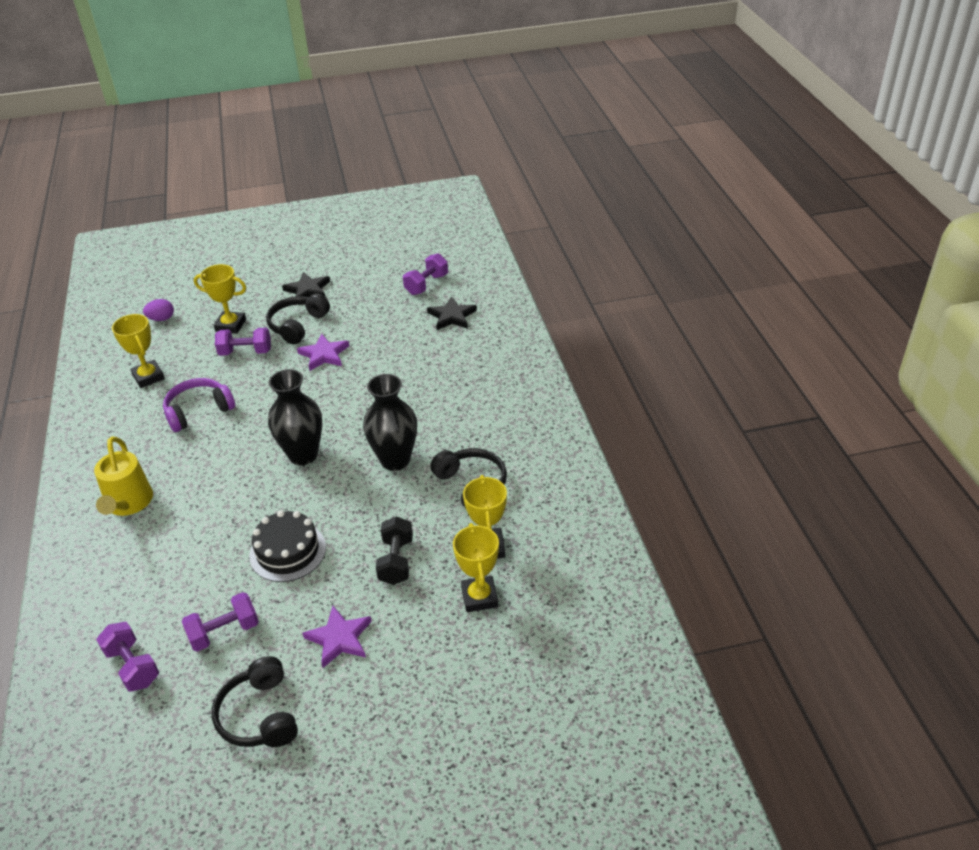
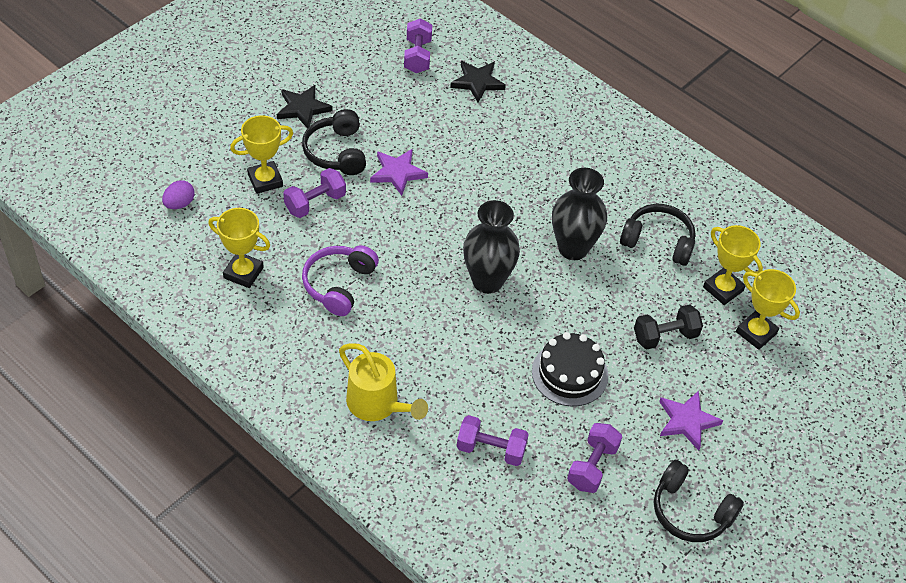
camera: 40 degrees left, 10 degrees up
purple dumbbell [96,622,159,691] -> purple dumbbell moved to [457,415,529,466]
black dumbbell [376,516,413,585] -> black dumbbell turned 75 degrees counterclockwise [634,304,703,349]

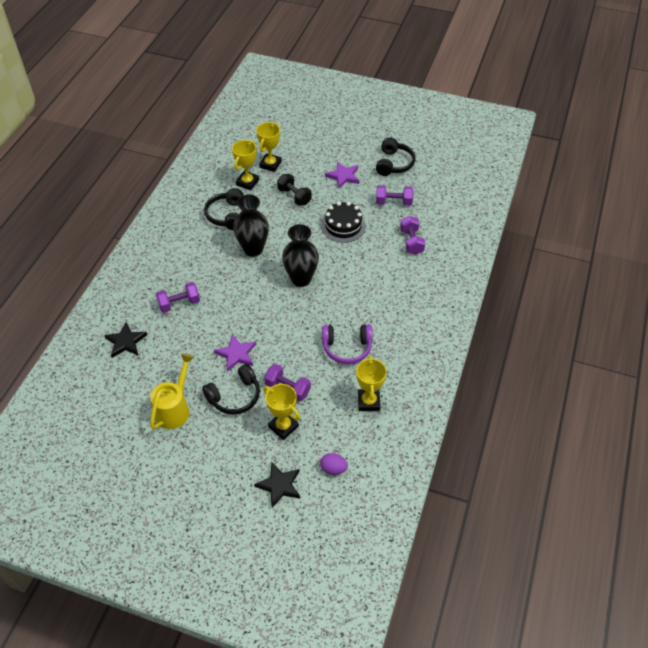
camera: 110 degrees left, 0 degrees up
black star [277,85,333,129] -> black star moved to [254,463,300,508]
yellow watering can [339,343,428,421] -> yellow watering can moved to [150,354,194,429]
purple dumbbell [404,19,432,73] -> purple dumbbell moved to [156,282,200,313]

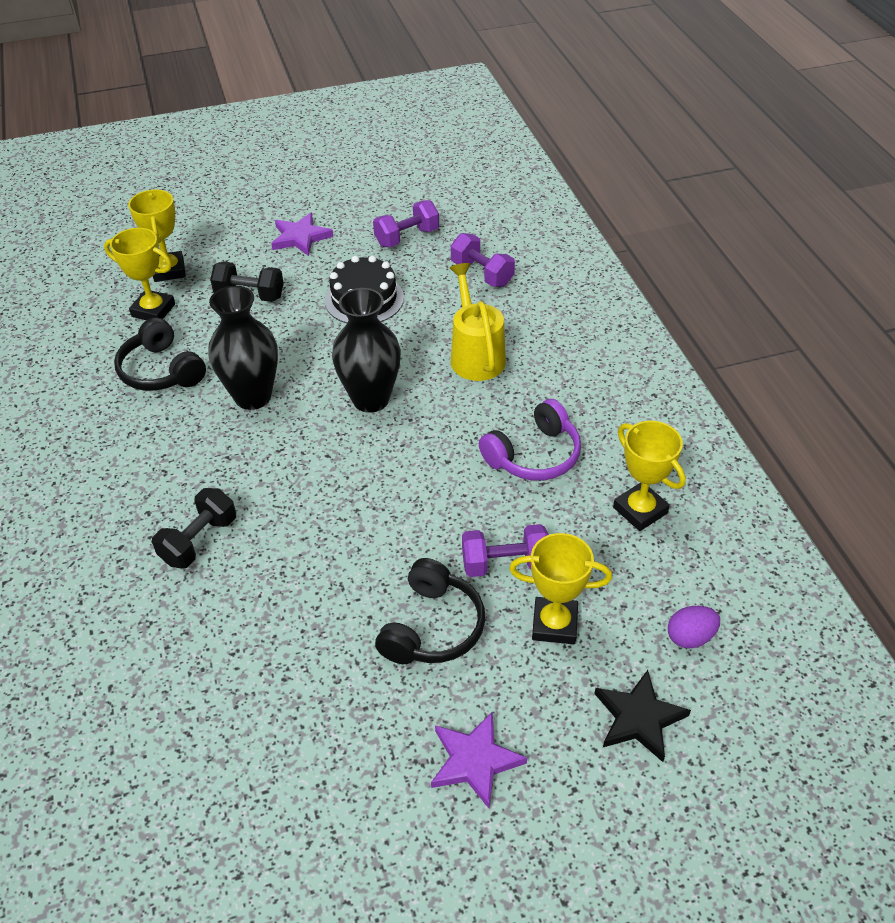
camera: 35 degrees left, 5 degrees down
black star [104,322,147,358] -> none
yellow watering can [150,354,194,429] -> yellow watering can moved to [450,263,506,381]
purple dumbbell [156,282,200,313] -> black dumbbell [152,488,236,568]
purple star [214,334,256,372] -> purple star moved to [431,711,527,809]
yellow trophy [232,140,259,190] -> yellow trophy turned 60 degrees counterclockwise [104,228,175,320]
black headphones [376,137,415,176] -> none

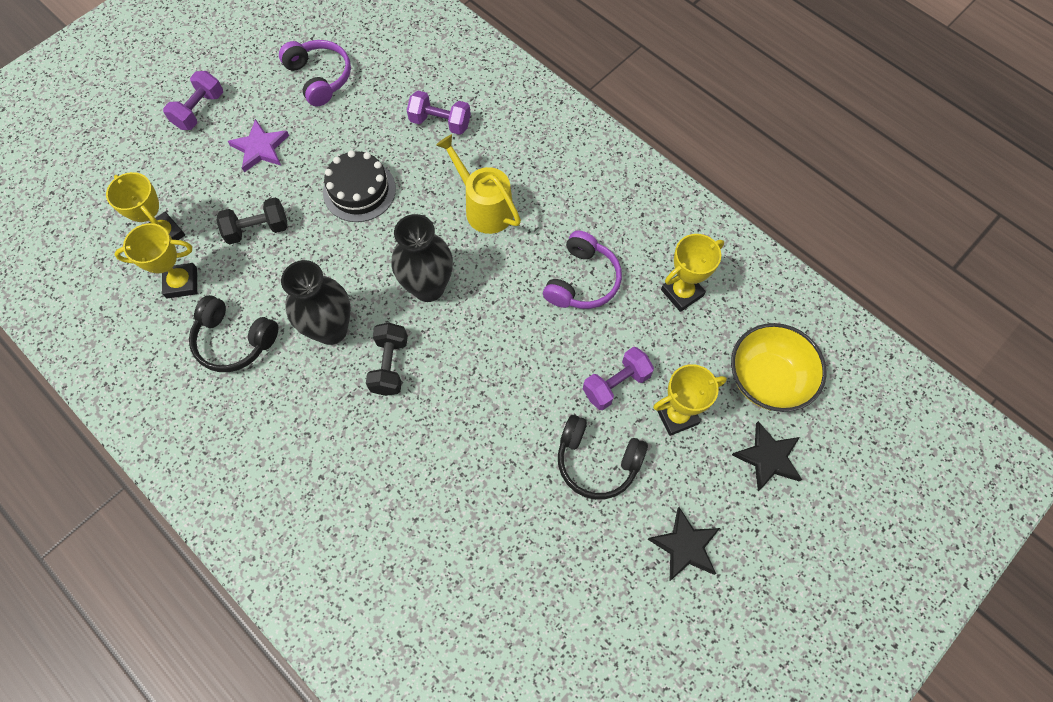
camera: 30 degrees left, 20 degrees up
black dumbbell [152,488,236,568] -> black dumbbell moved to [366,323,408,396]
purple dumbbell [373,200,439,247] -> purple dumbbell moved to [163,71,223,130]
black headphones [375,558,485,664] -> black headphones turned 120 degrees clockwise [558,415,648,500]
purple star [431,711,527,809] -> black star [647,507,720,581]
yellow trophy [613,421,686,531] -> yellow trophy turned 60 degrees counterclockwise [661,234,724,312]
purple egg [668,606,720,648] -> yellow bowl [731,323,826,412]
none -> purple headphones [279,40,351,107]

